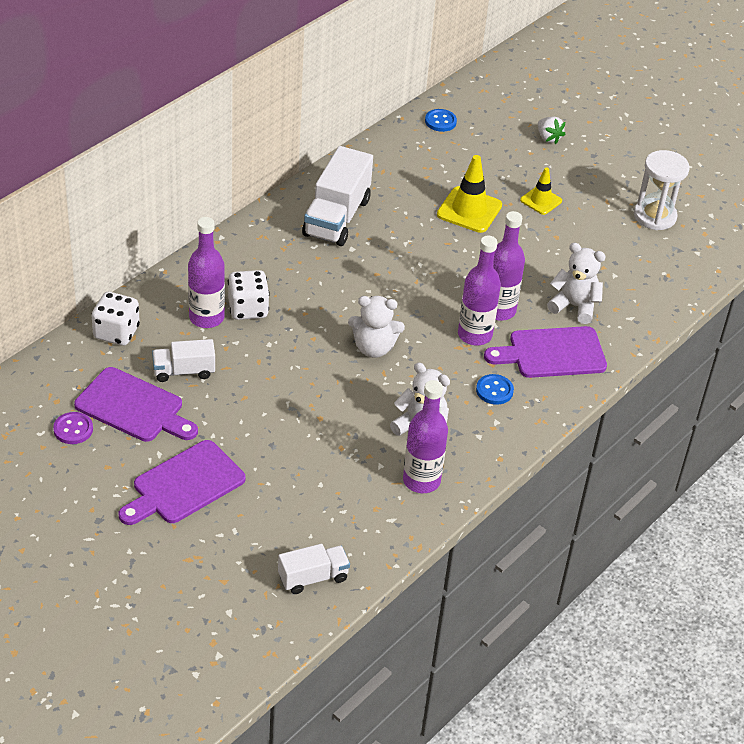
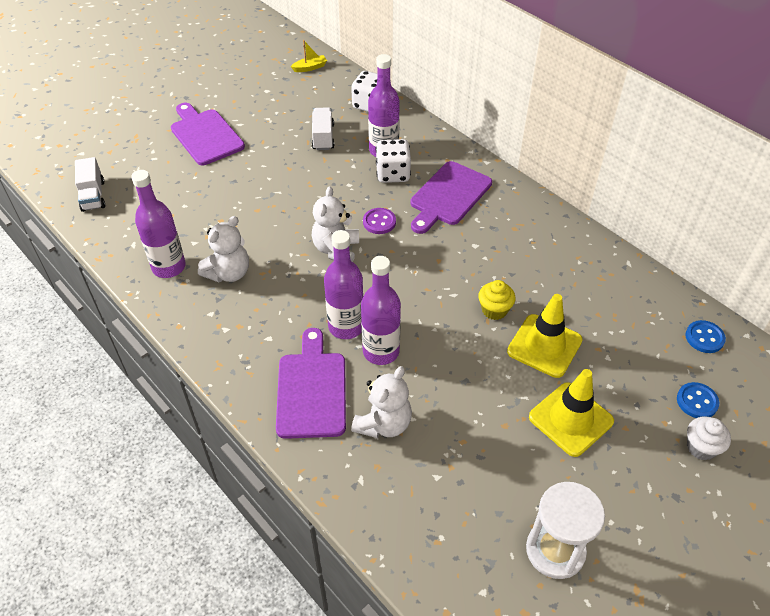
camera: 100 degrees right, 5 degrees up
purple button [53,412,93,444] -> purple button moved to [363,208,396,234]
purple cutting board [74,367,198,442] -> purple cutting board moved to [411,161,492,234]
white truck [302,146,373,246] -> none
blue button [476,374,514,405] -> blue button moved to [677,382,719,418]
yellow traffic cone [520,167,562,215] -> yellow traffic cone [529,369,614,457], size x1.63
white strawberry [538,116,566,144] -> white cupcake [687,416,731,460]
none -> yellow boat [290,40,327,72]
none -> yellow cupcake [478,280,516,320]

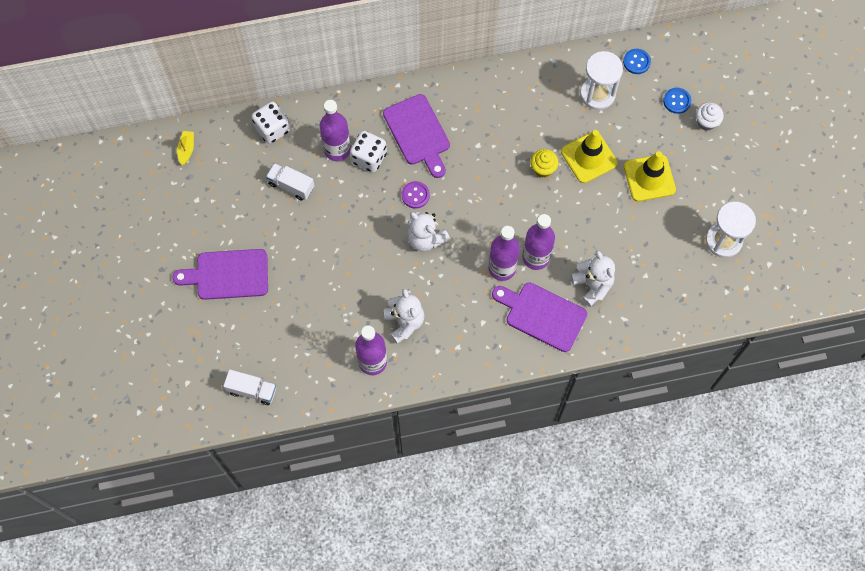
camera: 60 degrees left, 20 degrees up
none -> white hourglass [580,51,623,110]

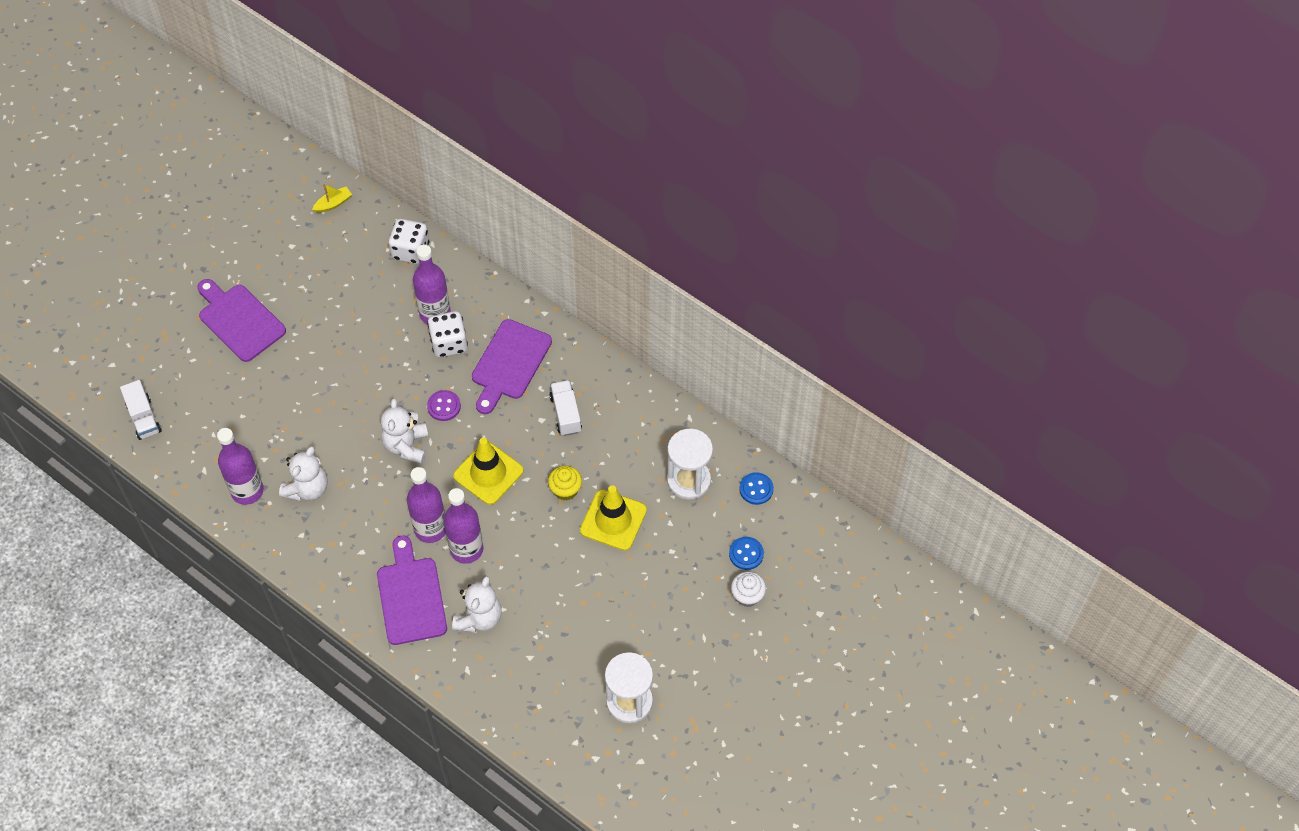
camera: 50 degrees right, 10 degrees down
white truck [266,163,314,201] -> white truck moved to [549,380,582,436]
yellow traffic cone [624,151,676,201] -> yellow traffic cone moved to [453,438,523,505]

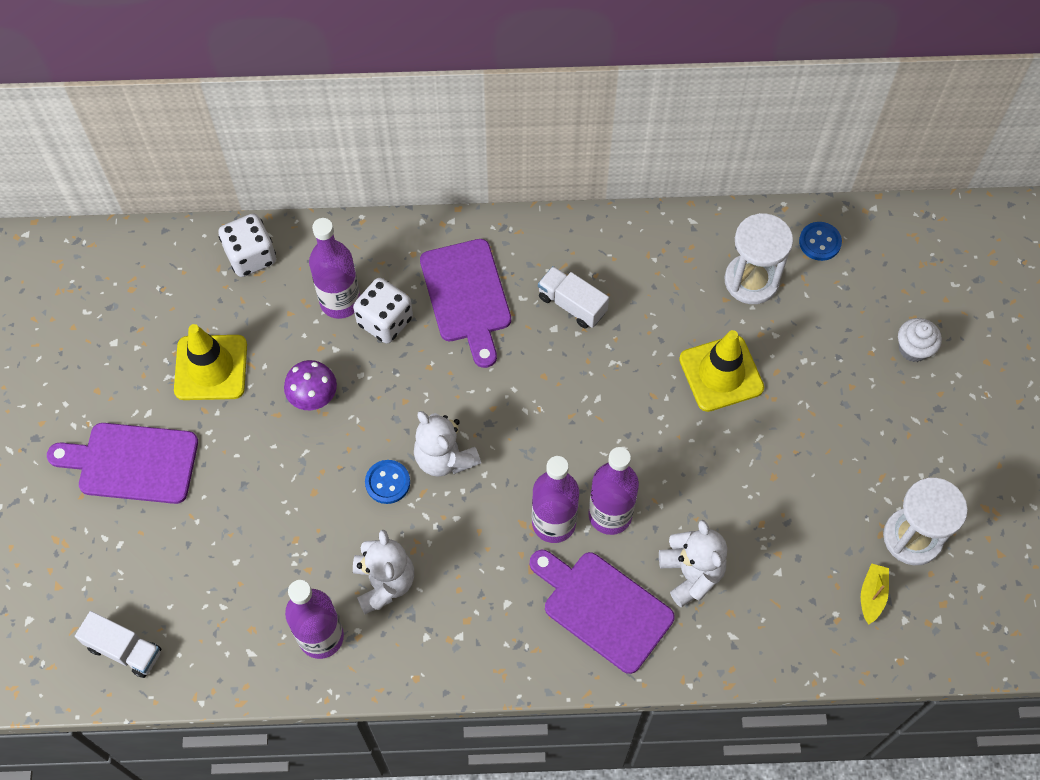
camera: 40 degrees left, 5 degrees up
yellow boat [312,184,352,213] -> yellow boat moved to [861,563,889,625]
purple button [427,390,461,421] -> none
yellow traffic cone [453,438,523,505] -> yellow traffic cone moved to [174,324,247,400]
yellow cupcake [548,466,582,501] -> none
blue button [729,537,764,570] -> blue button moved to [365,460,410,504]
none -> purple mushroom [284,360,337,410]

